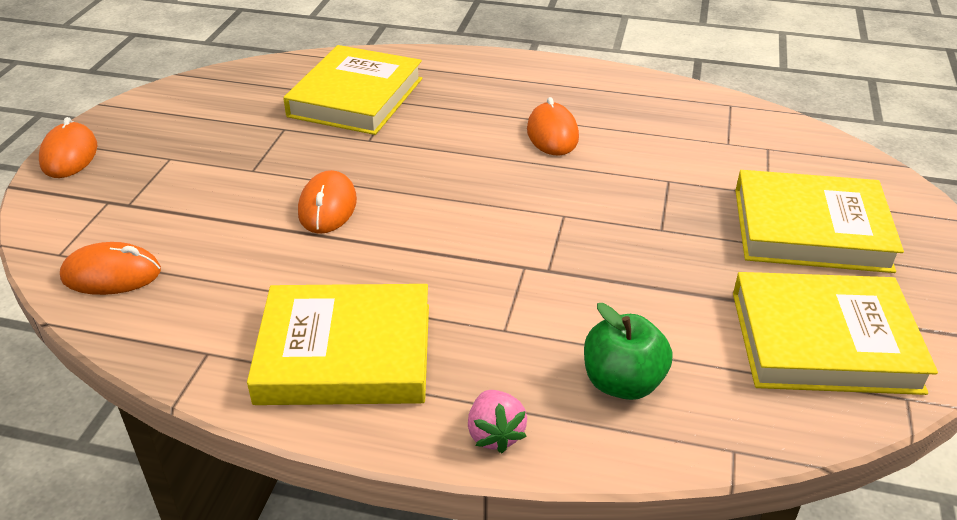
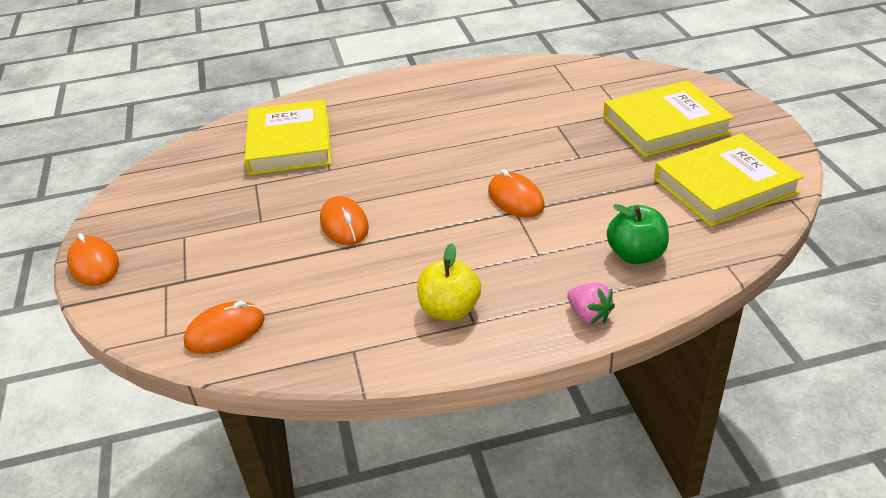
camera: 25 degrees left, 0 degrees up
yellow book [247,284,429,405] -> yellow apple [417,243,481,321]
orange mouse [527,97,579,156] -> orange mouse moved to [488,169,544,218]

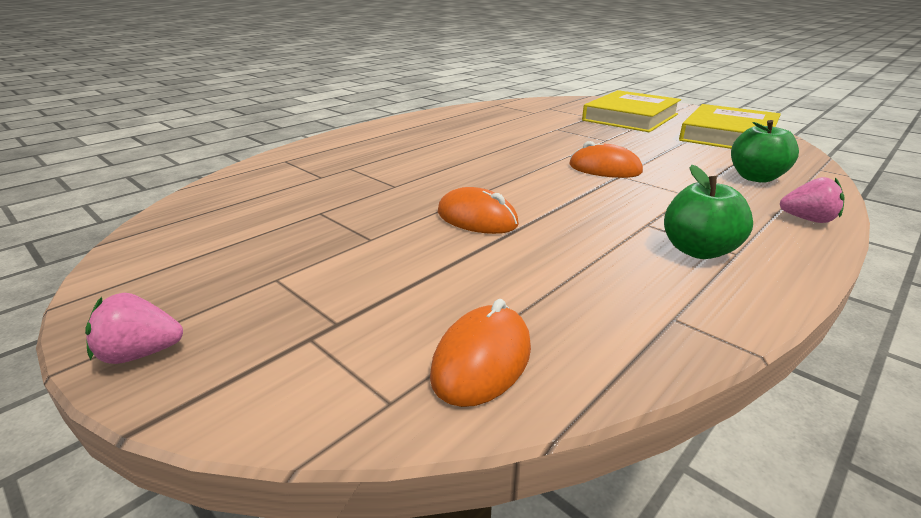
camera: 35 degrees left, 10 degrees down
orange mouse [67,233,119,286] -> pink strawberry [85,293,183,364]
yellow book [245,99,331,175] -> none
yellow apple [417,243,481,321] -> green apple [664,165,753,259]

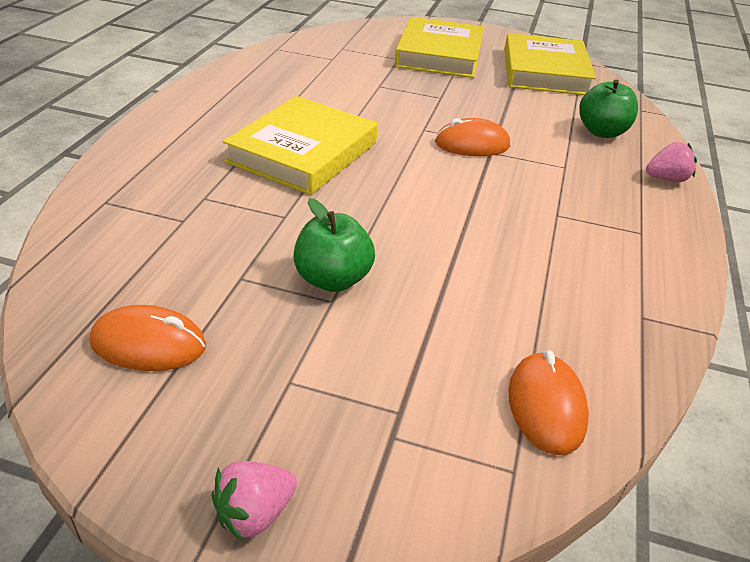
camera: 30 degrees left, 10 degrees up
orange mouse [438,187,519,234] -> orange mouse moved to [90,305,206,371]
green apple [664,165,753,259] -> green apple moved to [293,198,375,292]
none -> yellow book [223,96,378,195]

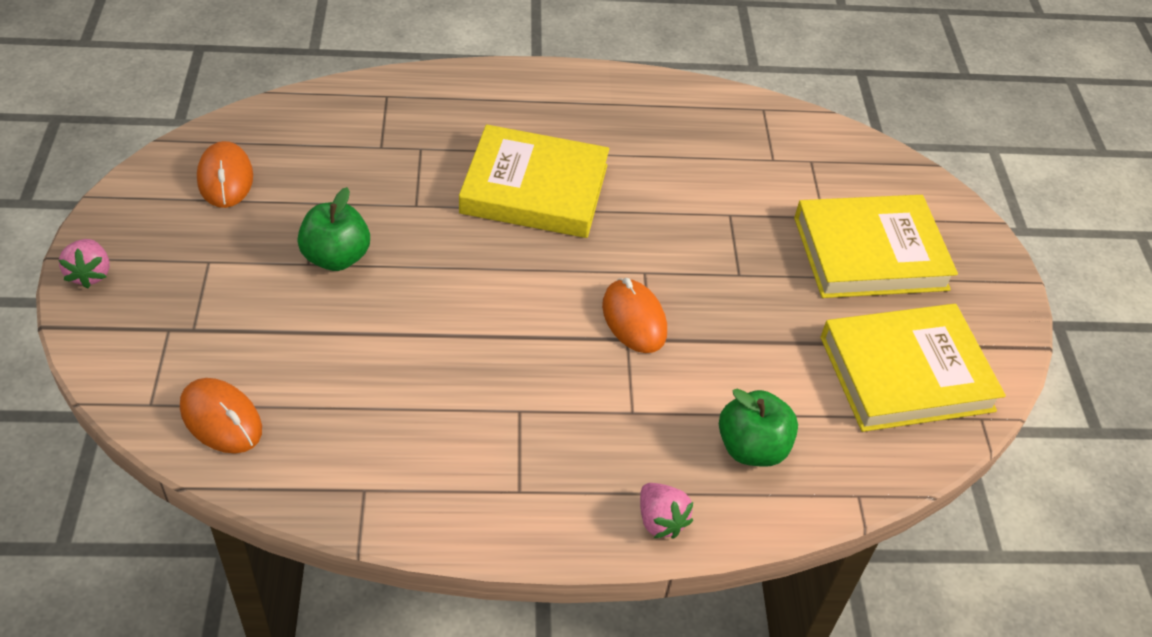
camera: 70 degrees right, 10 degrees up
pink strawberry [211,461,297,542] -> pink strawberry turned 135 degrees counterclockwise [59,239,110,288]
orange mouse [508,350,589,455] -> orange mouse turned 60 degrees clockwise [180,378,262,453]

